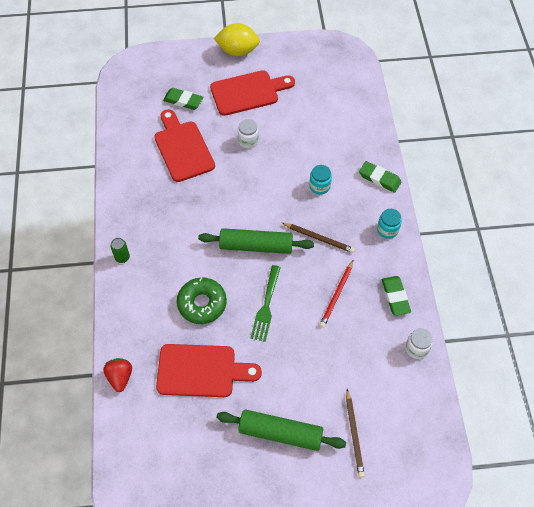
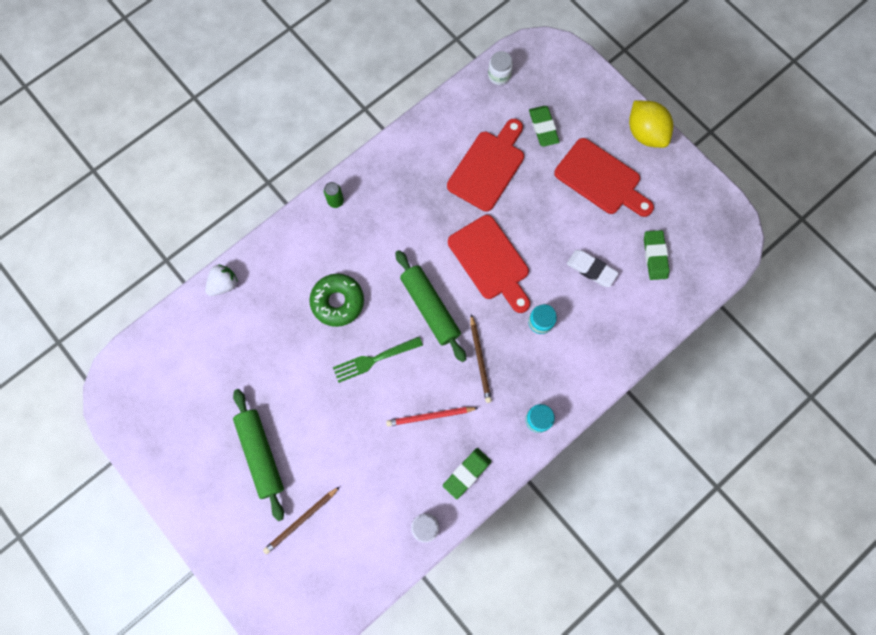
camera: 55 degrees right, 15 degrees up
red strawberry [103,358,132,392] -> white strawberry [205,264,238,296]
red cutting board [156,344,262,397] -> red cutting board moved to [448,215,530,313]
white jar [238,119,259,148] -> white jar moved to [488,51,513,85]
green eraser [359,161,401,193] -> green eraser moved to [644,230,669,280]
none -> white eraser [567,250,619,287]

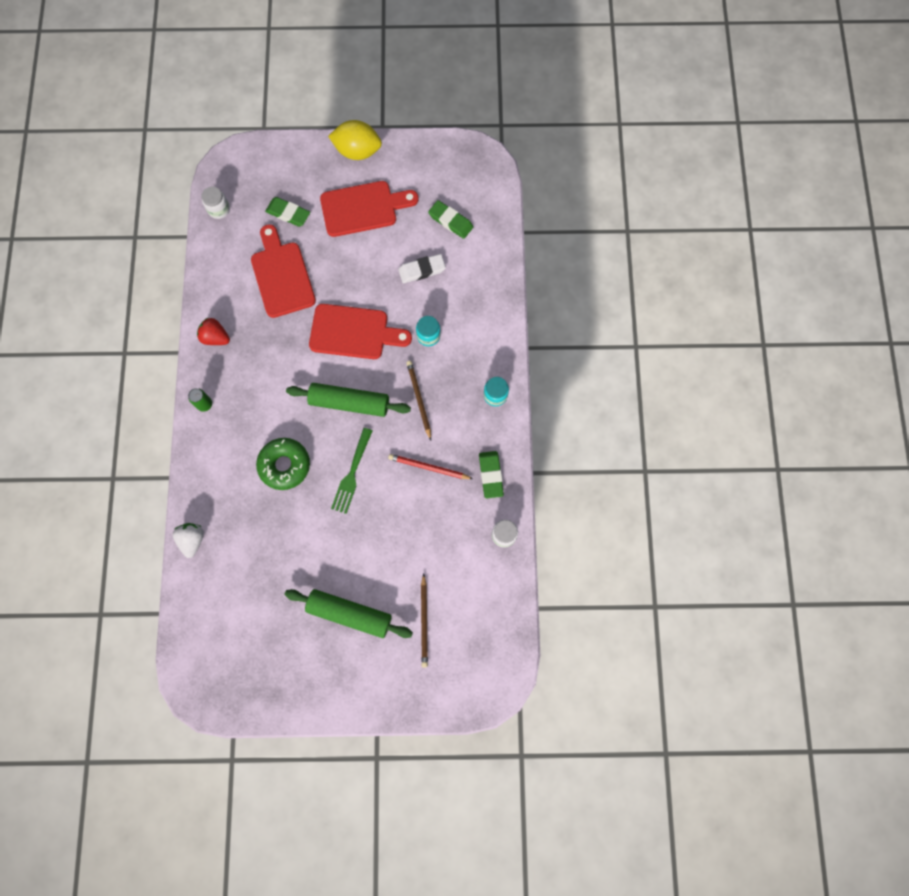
camera: 50 degrees left, 0 degrees up
red pencil [386,407,478,427] -> red pencil turned 75 degrees clockwise [388,454,473,479]
brown pencil [470,314,492,403] -> brown pencil turned 135 degrees counterclockwise [406,361,431,440]
none -> red strawberry [197,318,230,345]

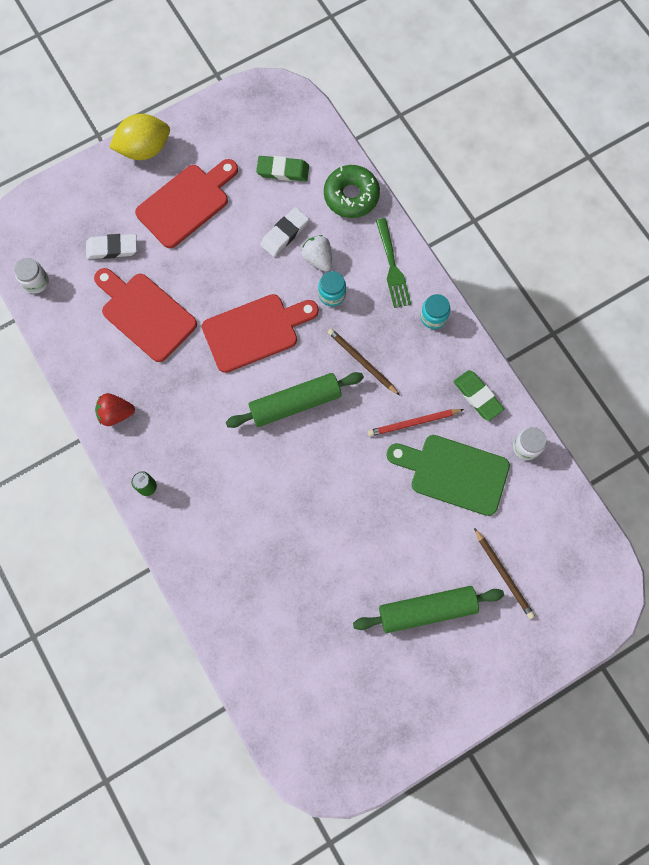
camera: 30 degrees left, 0 degrees up
white strawberry [173,523,204,558] -> white strawberry moved to [301,235,332,272]
green donut [256,438,310,490] -> green donut moved to [324,165,380,218]
green eraser [265,197,310,227] -> white eraser [86,234,137,259]
green fork [331,428,373,514] -> green fork moved to [376,218,411,308]
none -> green cutting board [386,435,510,516]

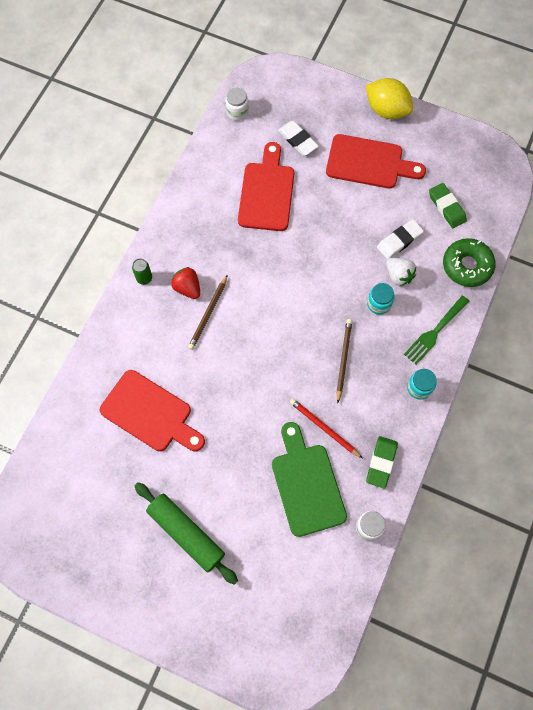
camera: 55 degrees right, 5 degrees down
red strawberry [95,393,135,426] -> red strawberry moved to [171,267,200,299]
red cutting board [202,294,319,373] -> red cutting board moved to [100,370,205,451]
green rolling pin [226,372,364,428] -> none
white eraser [260,207,309,257] -> white eraser turned 45 degrees counterclockwise [377,219,424,259]
white strawberry [301,235,332,272] -> white strawberry turned 120 degrees clockwise [386,258,416,286]
brown pencil [474,528,535,619] -> brown pencil moved to [188,275,227,350]

